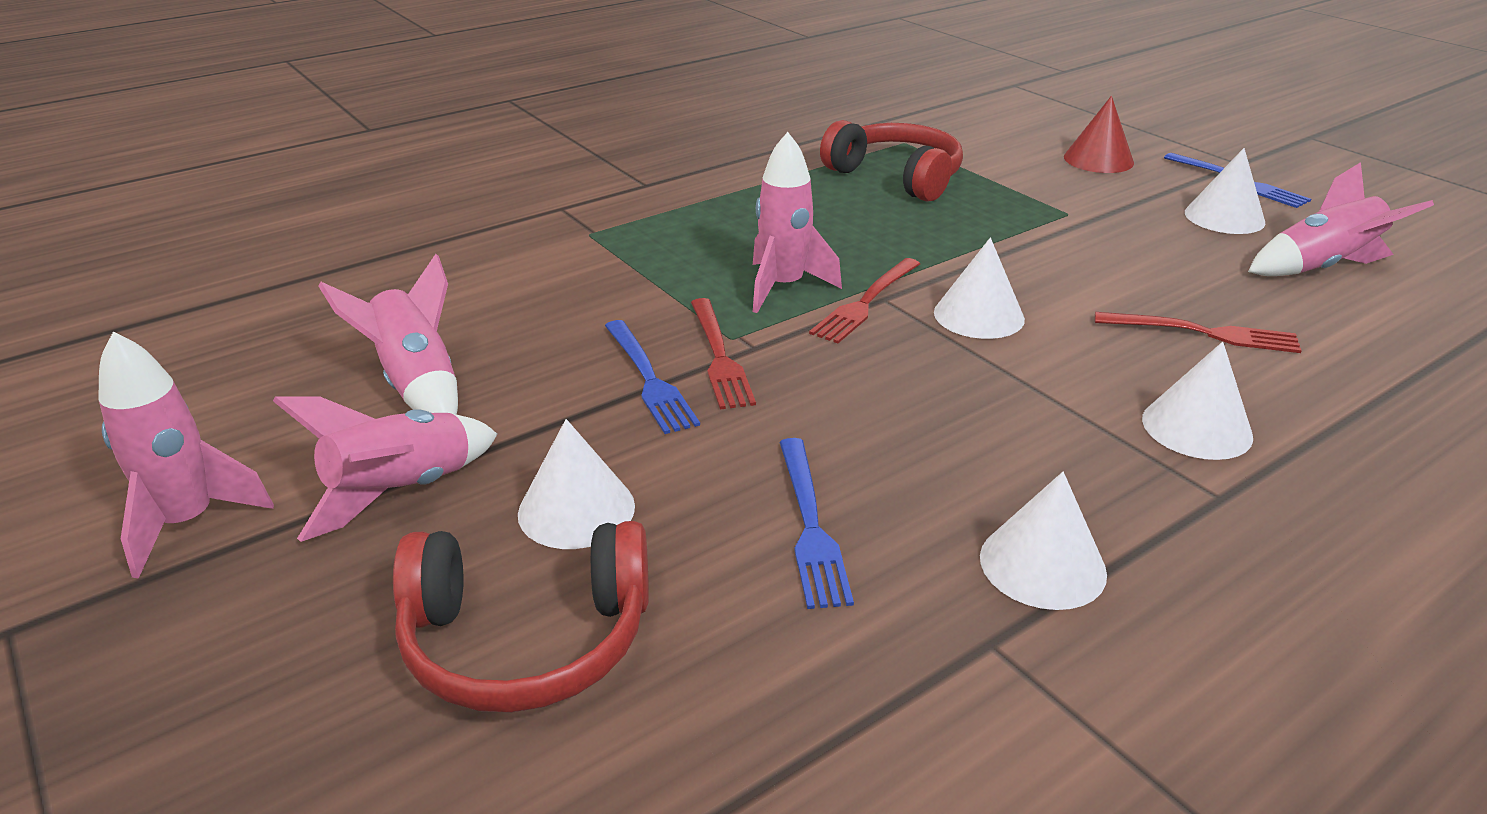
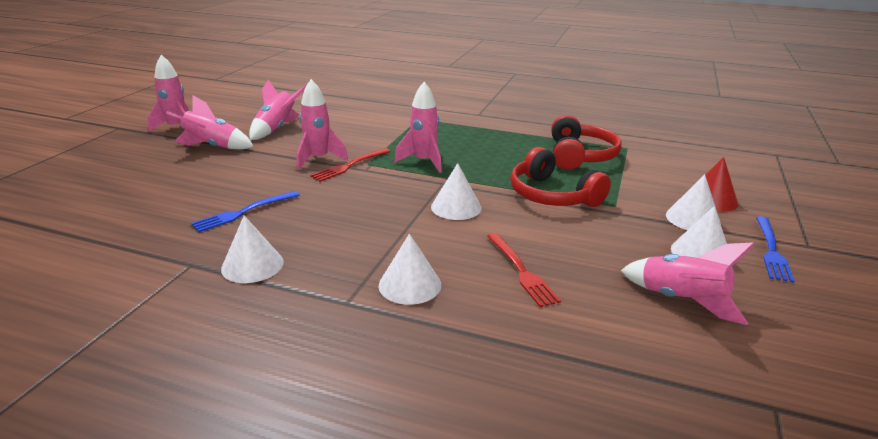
camera: 55 degrees right, 5 degrees down
red headphones [393,521,649,713] -> red headphones moved to [510,147,611,207]
white cone [518,419,635,549] -> white cone moved to [666,174,721,230]
blue fork [605,320,700,434] -> pink rocket [297,79,348,170]
red fork [809,258,920,343] -> none

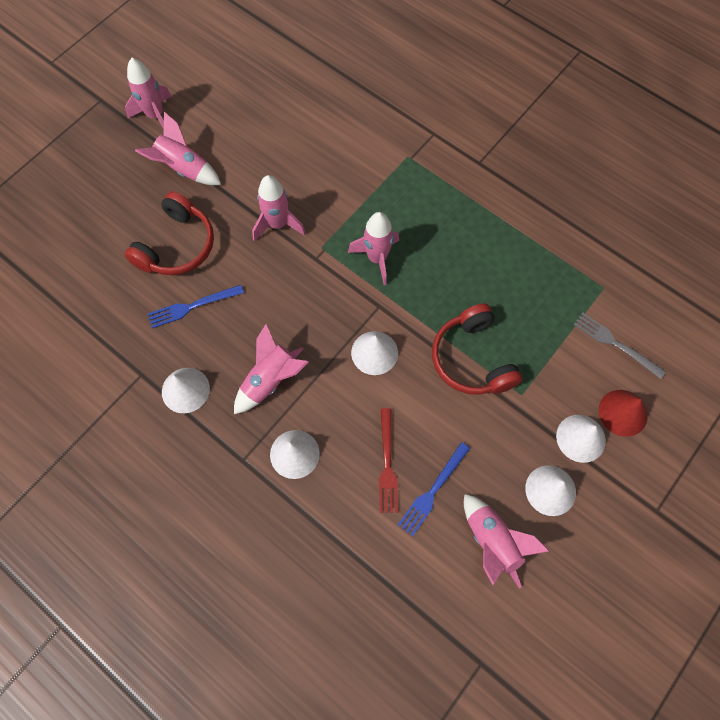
camera: 20 degrees right, 40 degrees up
pink rocket [249,80,306,140] -> pink rocket moved to [234,324,308,414]
red fork [310,148,391,182] -> none
red headphones [551,115,622,170] -> red headphones moved to [125,191,214,275]
blue fork [756,216,795,283] -> blue fork moved to [398,442,470,536]
none -> grey fork [574,313,666,379]

